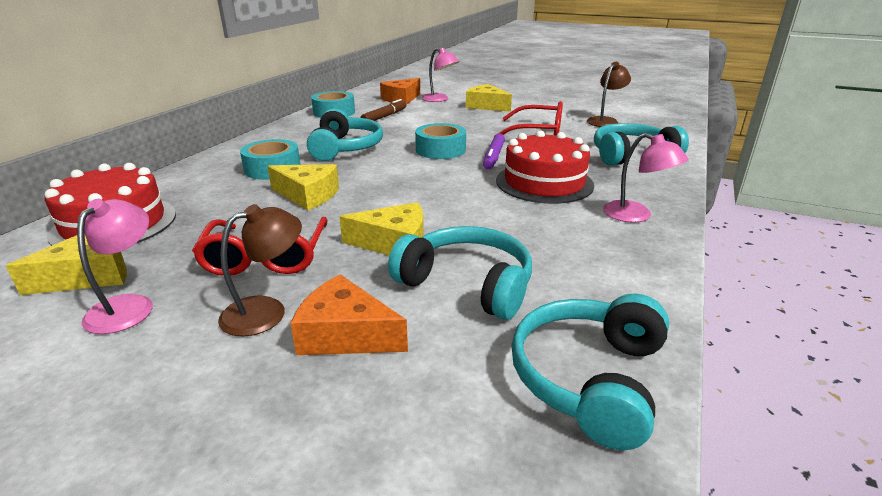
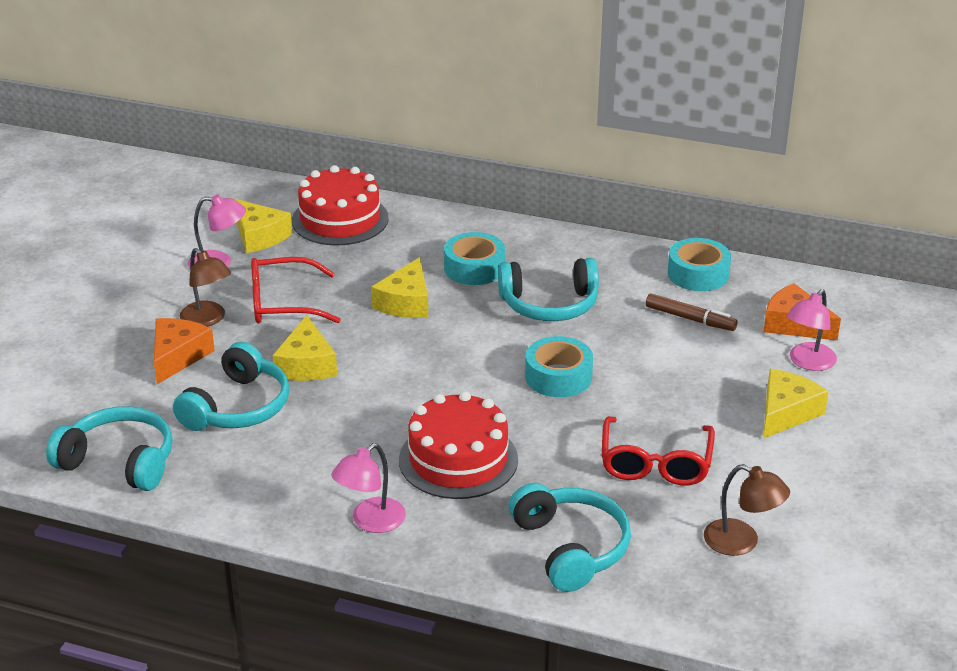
camera: 85 degrees right, 5 degrees up
purple marker [483,134,505,169] -> none

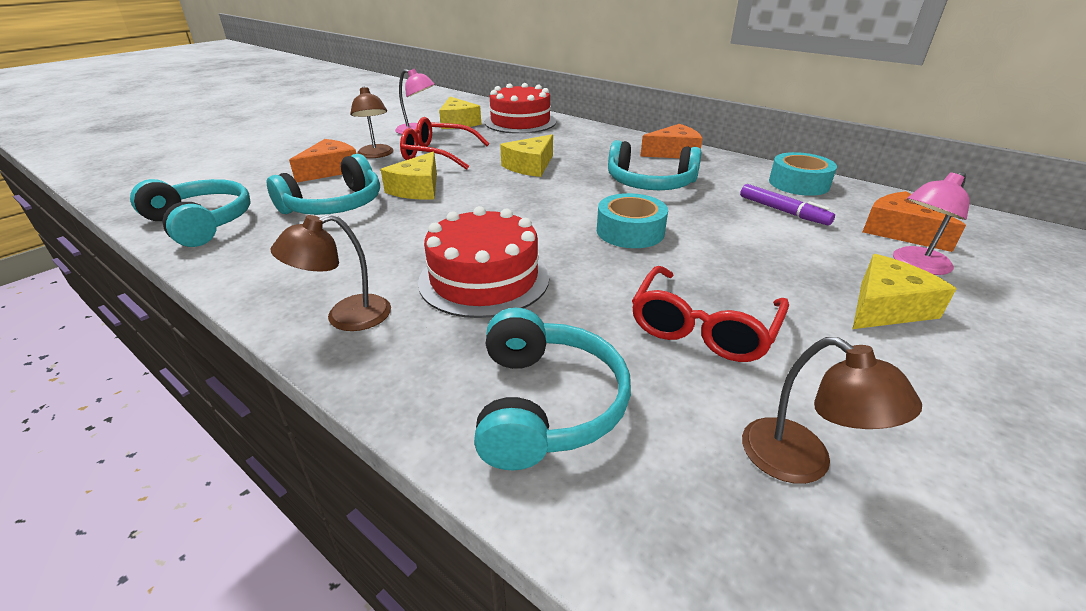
camera: 20 degrees right, 0 degrees up
pink lamp [331,443,406,533] -> brown lamp [271,214,391,331]
turquoise tape [444,232,505,285] -> none
brown marker [646,293,738,331] -> purple marker [740,184,835,226]
none -> orange cheese [640,124,703,158]

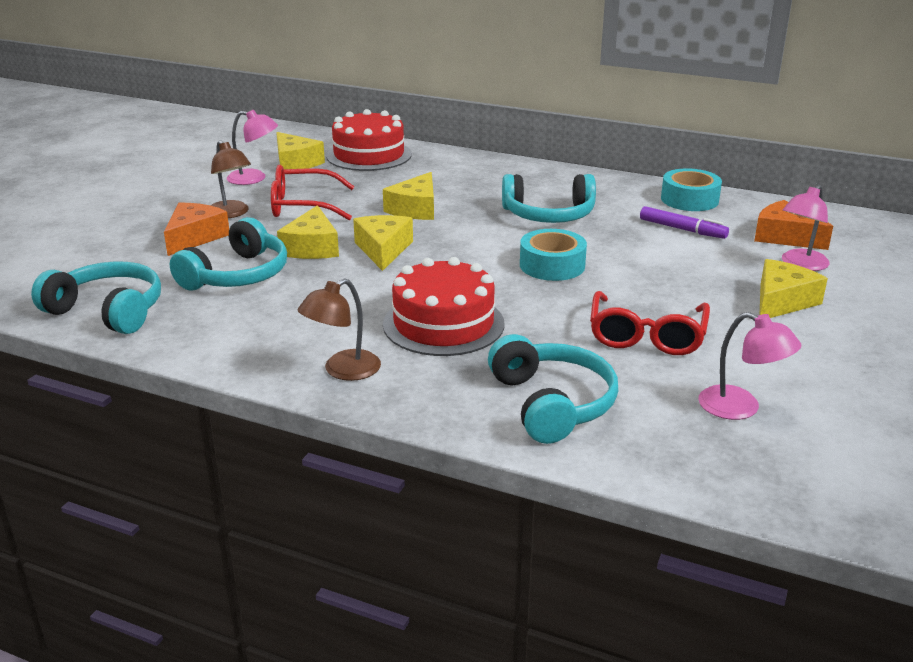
camera: 15 degrees left, 5 degrees down
orange cheese [640,124,703,158] -> none
brown lamp [742,337,922,484] -> pink lamp [698,312,801,420]
none -> yellow cheese [353,215,413,271]

